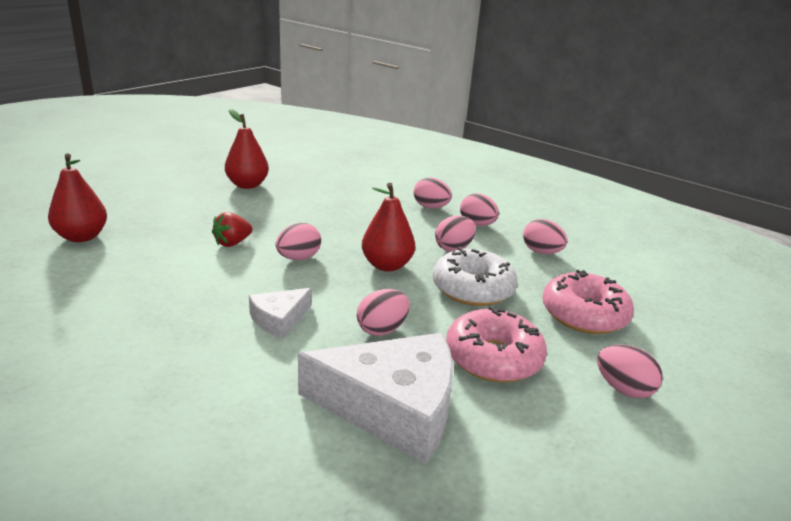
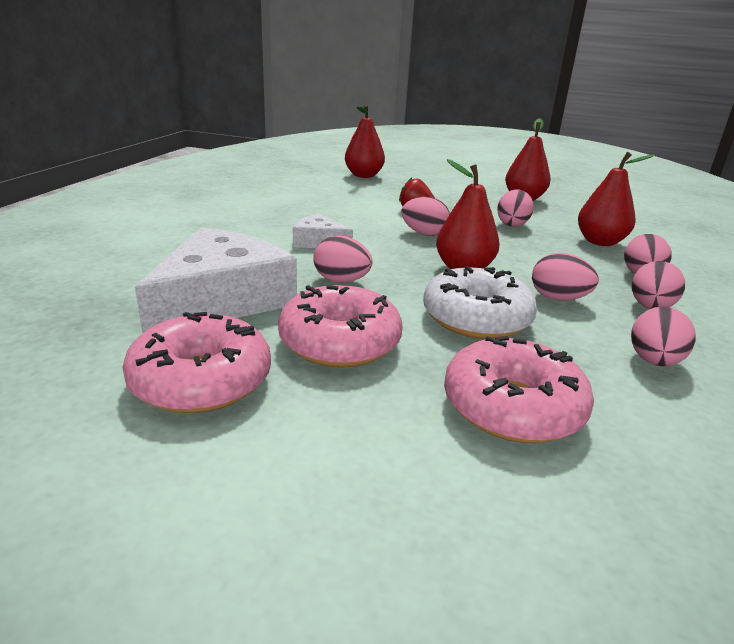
camera: 70 degrees right, 0 degrees up
white cheese [298,333,453,464] -> white cheese turned 135 degrees counterclockwise [135,227,297,333]
pink egg [597,345,663,398] -> pink egg moved to [497,190,534,227]
none -> pink donut [122,312,271,413]
none -> red pear [578,152,656,246]

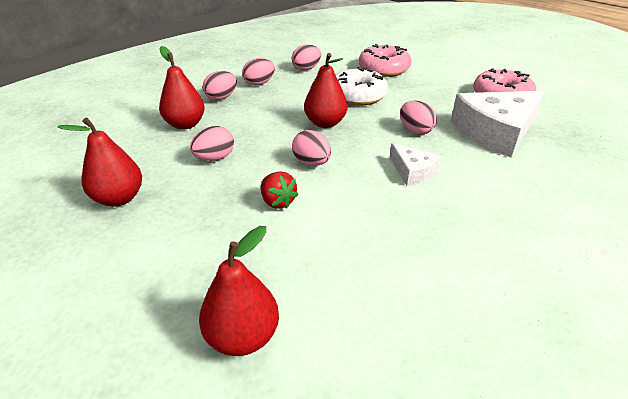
camera: 150 degrees left, 10 degrees up
pink donut [278,285,403,367] -> none
pink egg [532,253,599,301] -> none

